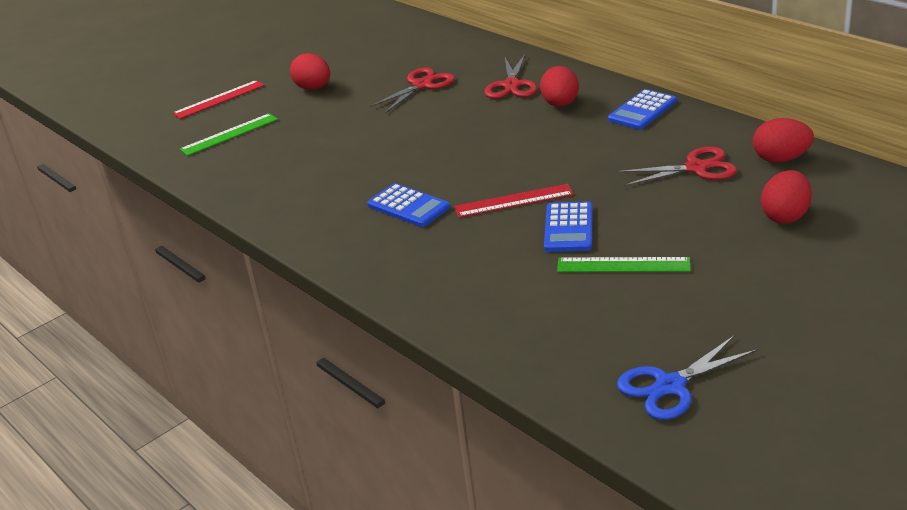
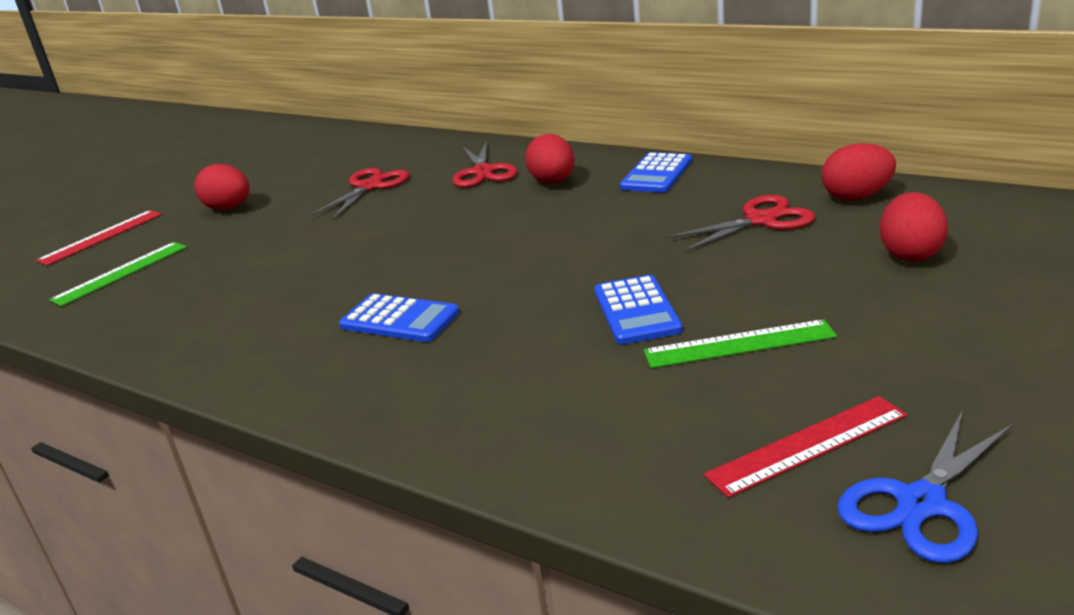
camera: 15 degrees left, 5 degrees down
red ruler [454,184,574,218] -> red ruler moved to [704,396,907,498]

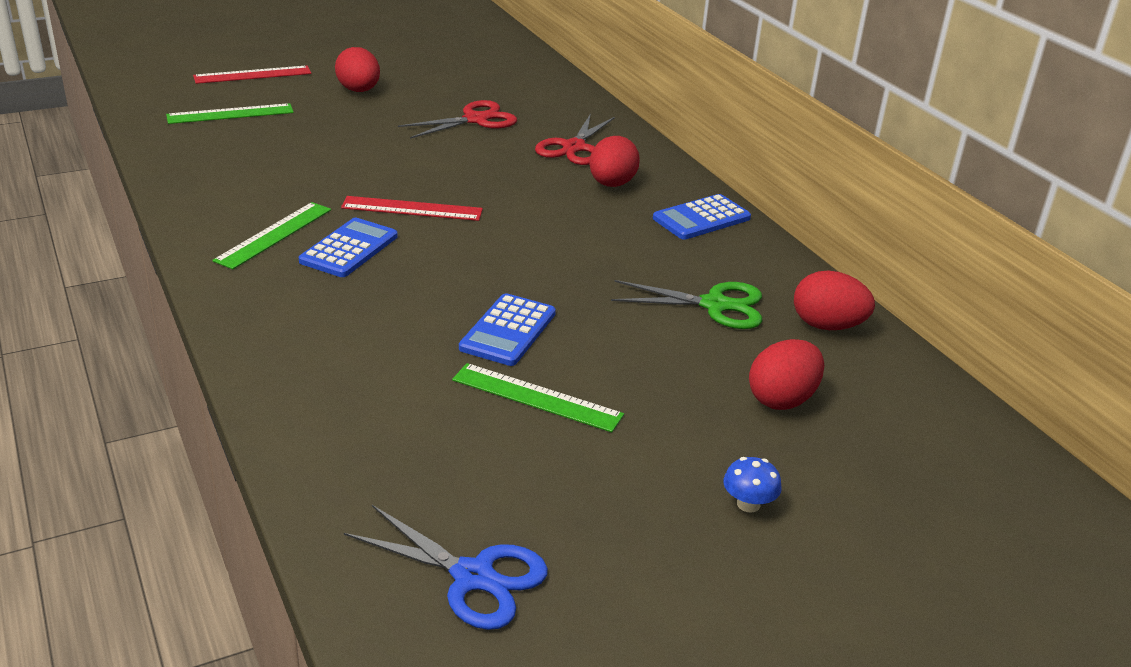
camera: 25 degrees right, 5 degrees up
blue calculator [339,293,460,342] -> blue calculator turned 120 degrees counterclockwise [299,218,397,277]
red scissors [665,195,815,252] -> green scissors [611,280,762,329]
red ruler [704,396,907,498] -> red ruler moved to [341,196,483,221]
blue scissors [837,410,1014,563] -> blue scissors turned 135 degrees counterclockwise [344,505,548,630]
none -> green ruler [212,202,331,269]
none -> blue mushroom [723,457,782,513]

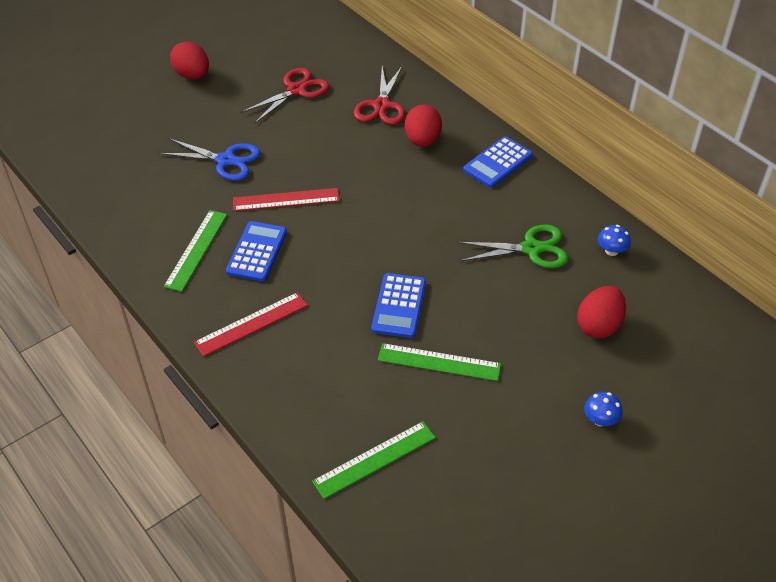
camera: 10 degrees left, 15 degrees up
green ruler [166,103,294,124] -> green ruler moved to [312,421,436,499]
red ruler [193,66,311,84] -> red ruler moved to [194,292,308,357]
blue scissors [344,505,548,630] -> blue scissors moved to [159,138,260,181]
red egg [794,270,875,330] -> blue mushroom [598,225,631,256]

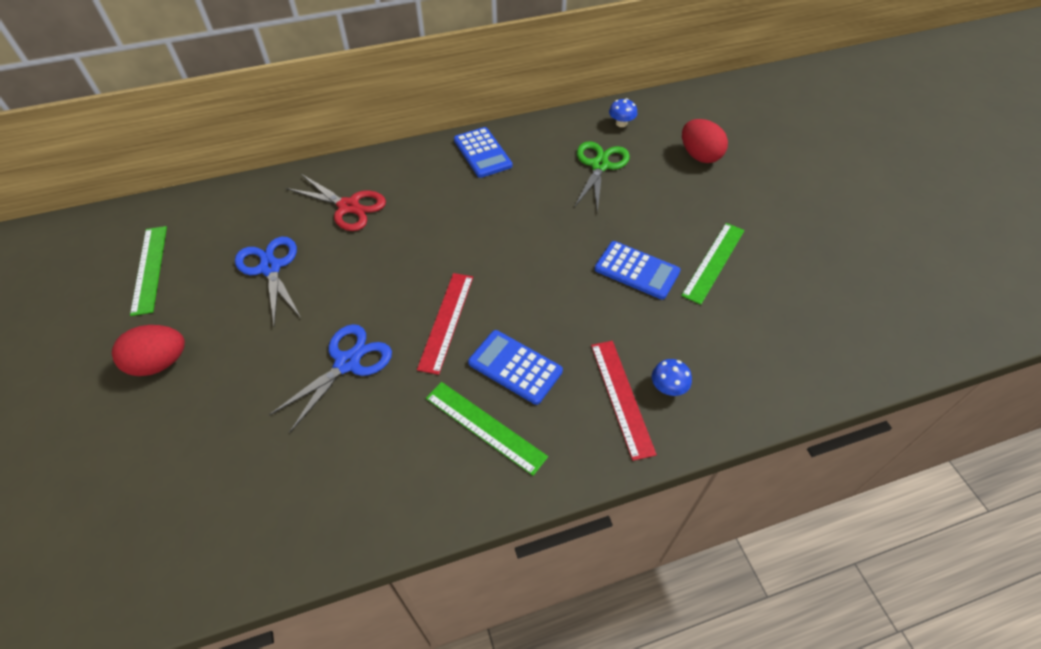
camera: 70 degrees left, 5 degrees up
red scissors [241,68,329,123] -> blue scissors [235,237,301,325]
green ruler [312,421,436,499] -> green ruler moved to [130,226,167,316]
red egg [405,104,442,147] -> none
blue mushroom [584,392,622,426] -> blue mushroom moved to [652,359,692,396]

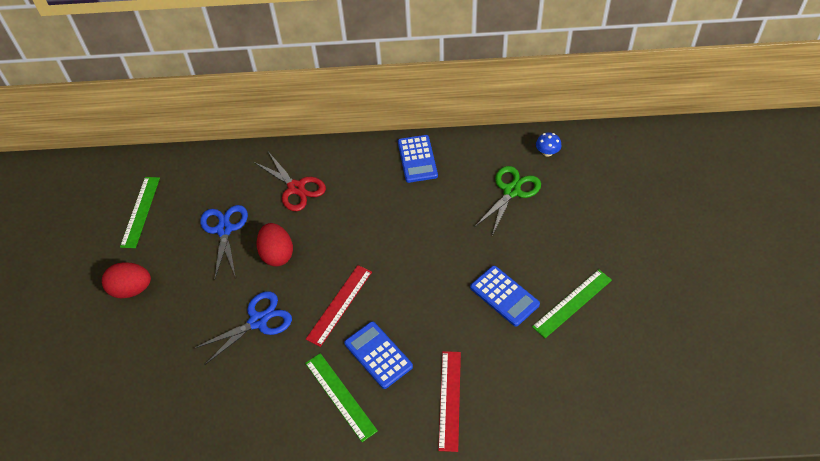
camera: 20 degrees right, 0 degrees up
blue mushroom [652,359,692,396] -> none
red egg [682,119,728,163] -> red egg moved to [256,223,293,267]

